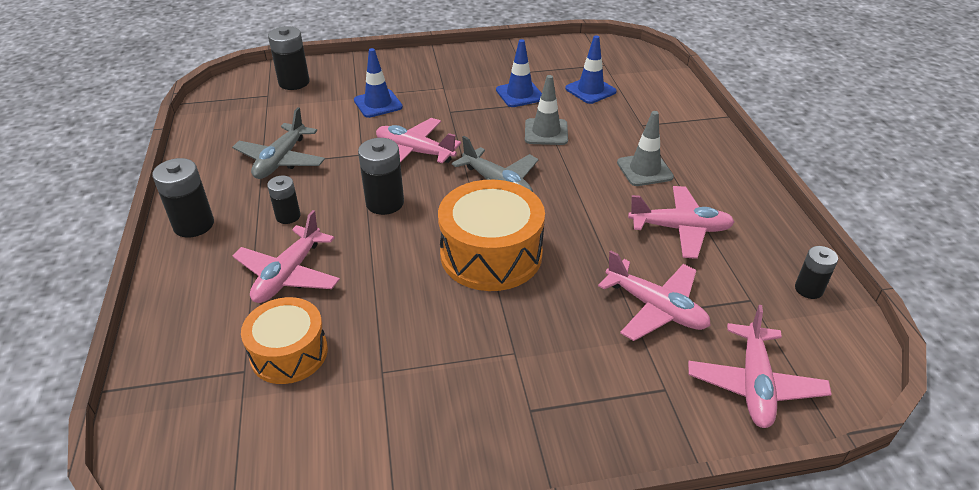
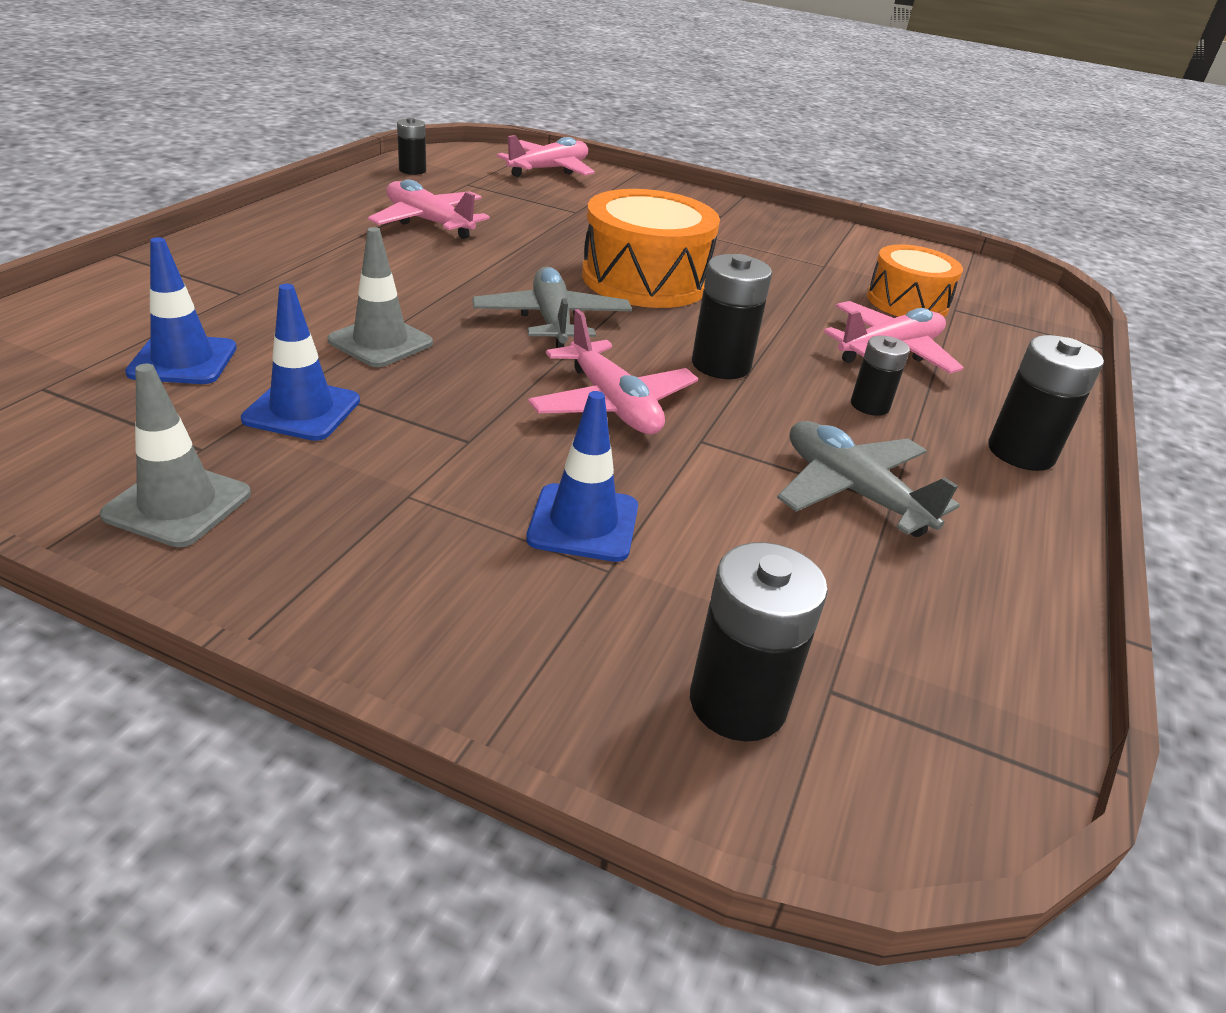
camera: 150 degrees left, 5 degrees down
grey plane [232,107,325,179] -> grey plane turned 90 degrees counterclockwise [777,421,960,537]
pink plane [598,251,711,341] -> none
grey traffic cone [617,111,674,186] -> grey traffic cone moved to [100,363,251,547]

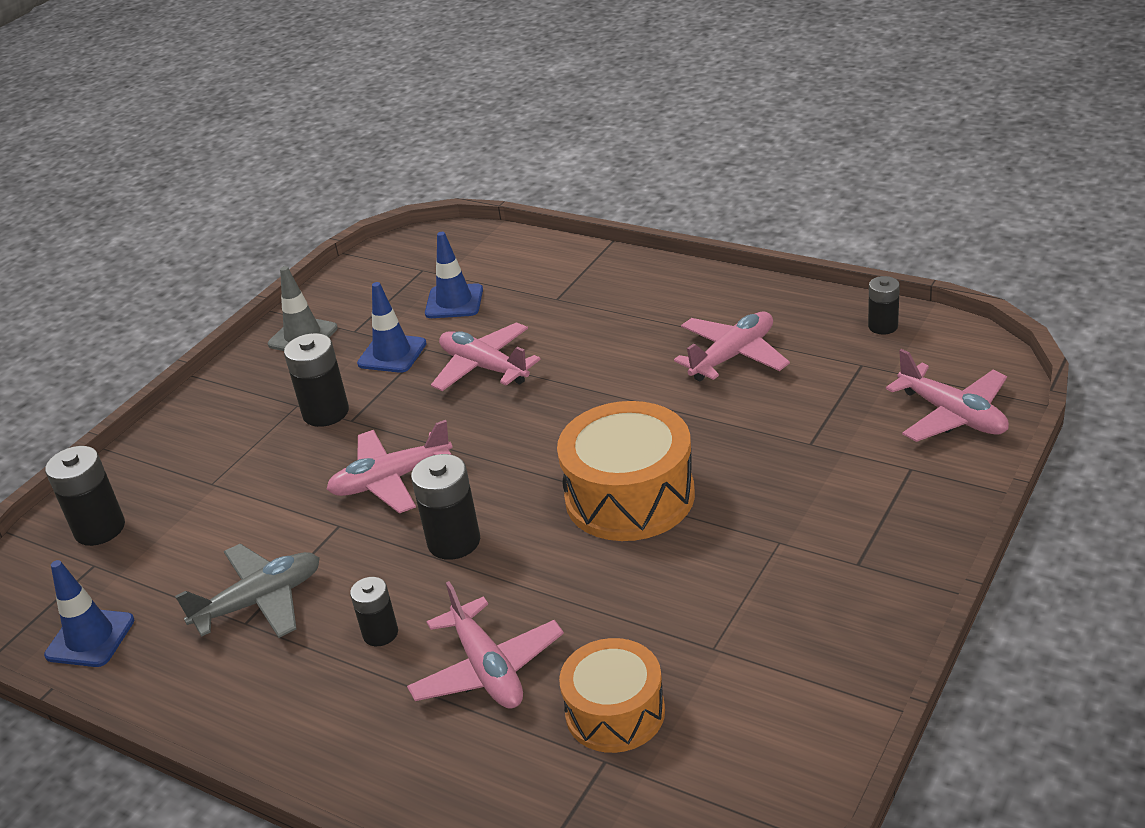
camera: 105 degrees right, 0 degrees up
grey traffic cone [327,227,433,367] -> pink plane [431,322,541,391]
grey plane [472,267,632,348] -> none
blue traffic cone [526,391,638,562] -> blue traffic cone moved to [44,560,135,667]
black battery [988,335,1104,471] -> black battery moved to [284,333,349,427]

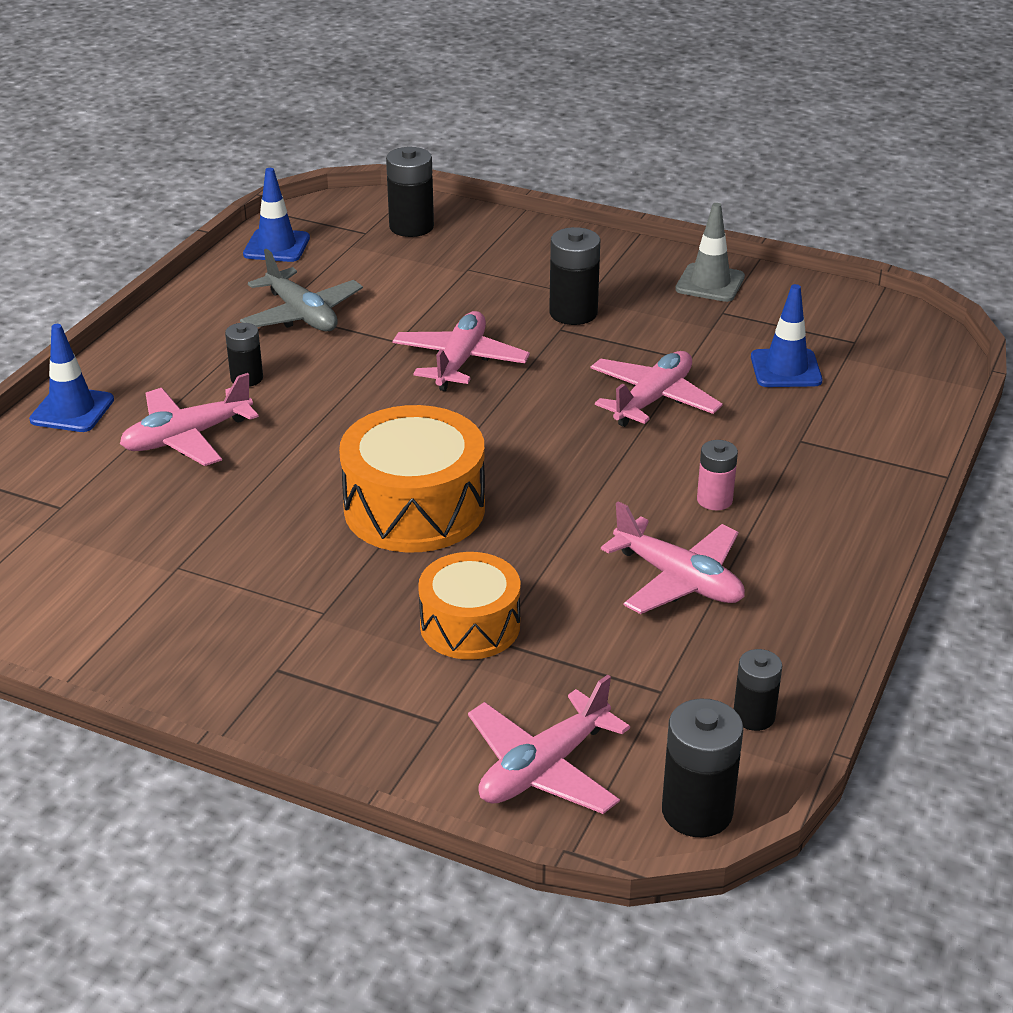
camera: 80 degrees right, 0 degrees up
pink plane [326,420,453,514] -> pink plane turned 45 degrees clockwise [392,311,530,391]
blue traffic cone [357,282,427,373] -> blue traffic cone moved to [29,324,114,432]
black battery [411,454,480,560] -> black battery moved to [662,698,743,837]
orange drum [559,638,665,753] -> orange drum moved to [418,552,520,660]
none -> pink battery [697,440,738,510]

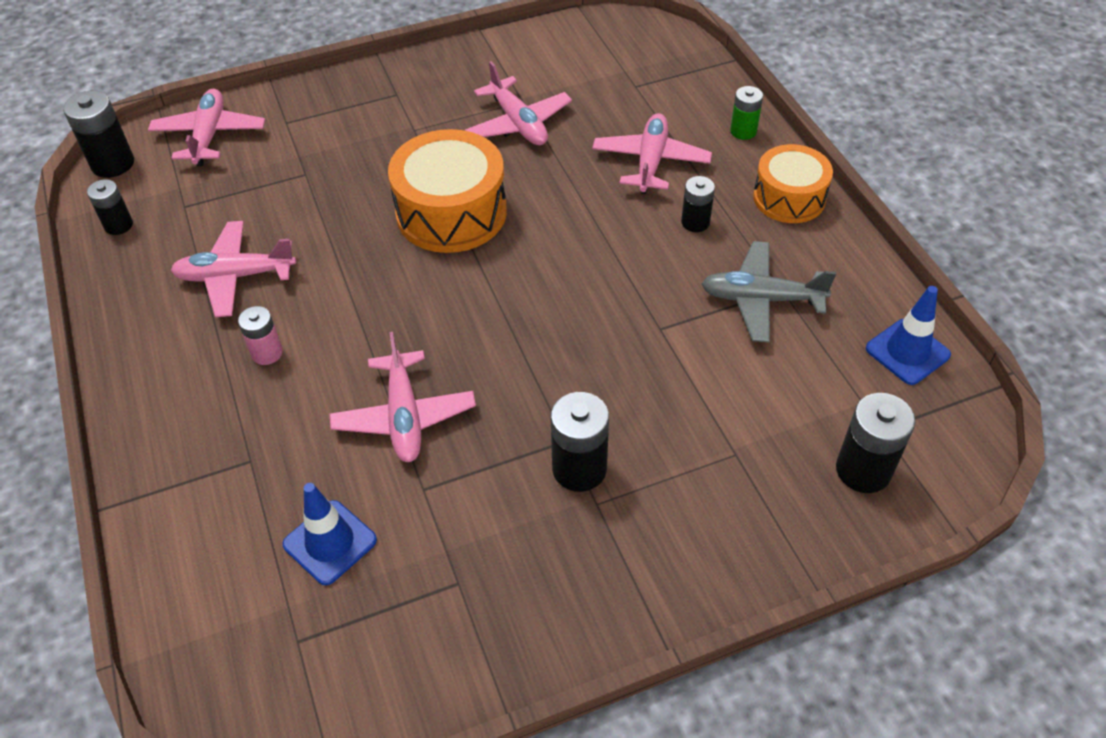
camera: 135 degrees right, 15 degrees up
blue traffic cone [29,324,114,432] -> green battery [730,86,763,140]
pink plane [392,311,530,391] -> pink plane moved to [465,61,572,145]
orange drum [418,552,520,660] -> orange drum moved to [753,144,833,223]
grey traffic cone [675,203,745,302] -> none

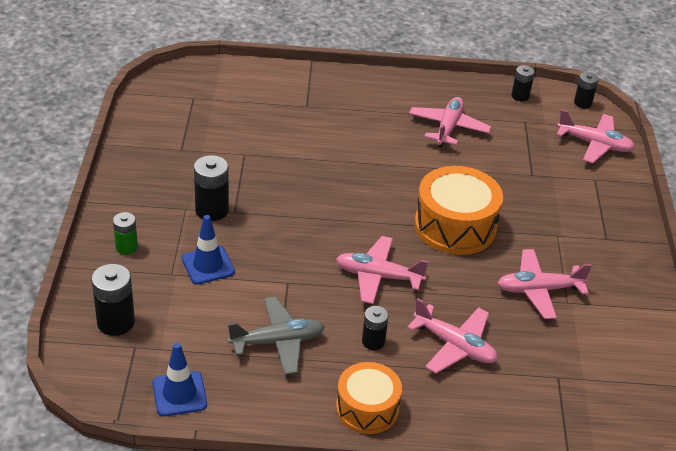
camera: 110 degrees right, 10 degrees down
black battery [63,91,134,178] -> black battery [574,72,598,108], size x0.63
pink battery [238,306,283,365] -> none
blue traffic cone [283,483,377,585] -> blue traffic cone moved to [182,215,235,285]
pink plane [330,332,476,462] -> pink plane moved to [336,236,429,304]
grey plane [701,241,836,342] -> grey plane turned 45 degrees clockwise [228,297,325,375]
green battery [730,86,763,140] -> green battery moved to [113,212,138,255]

